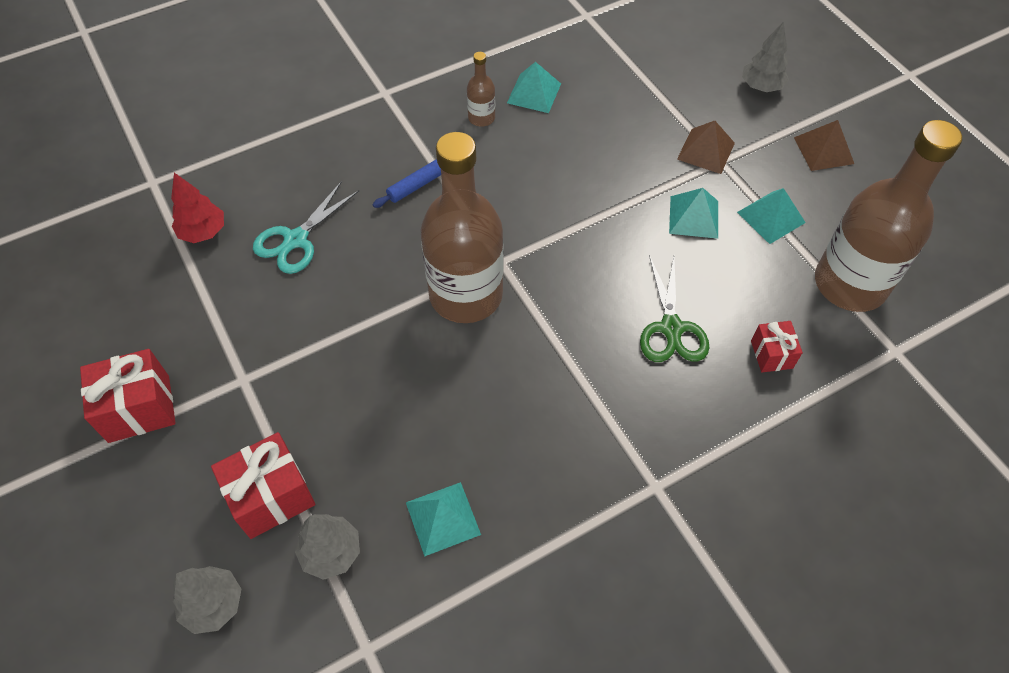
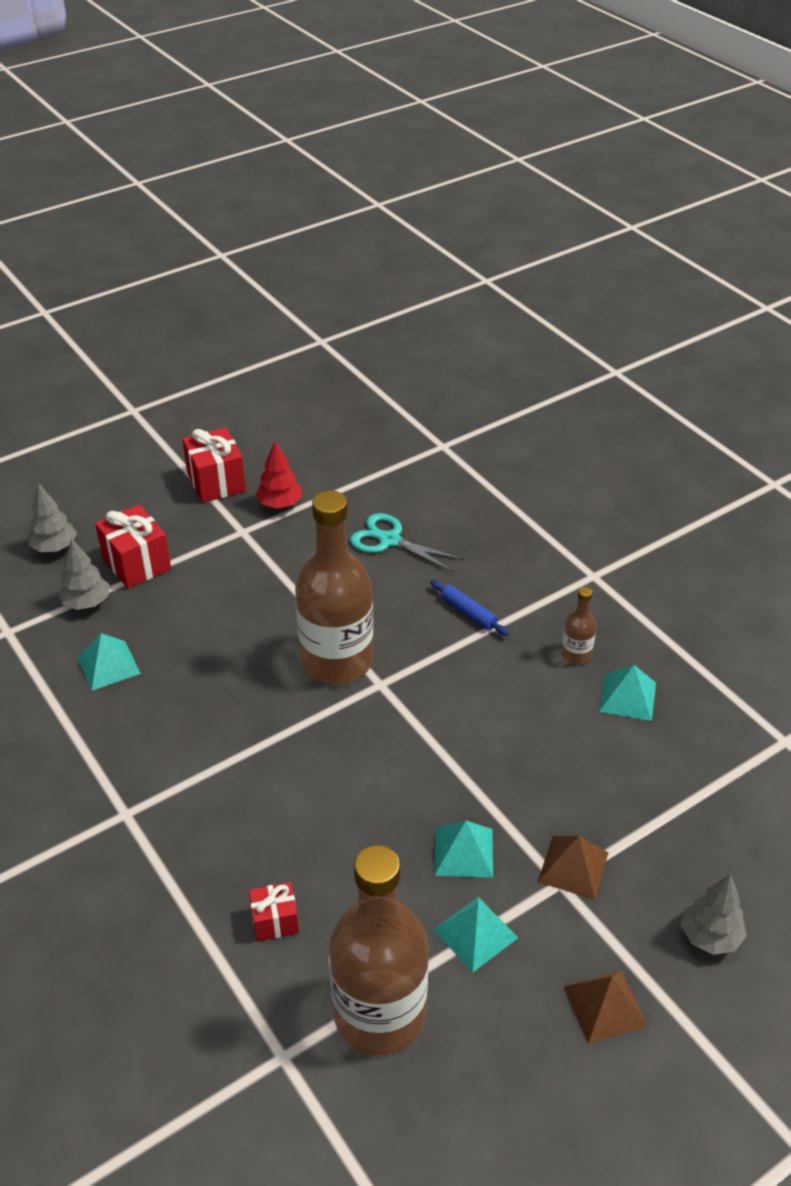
camera: 85 degrees right, 15 degrees down
red tree [171,173,224,243] -> red tree moved to [255,441,302,508]
green scissors [640,255,709,362] -> none

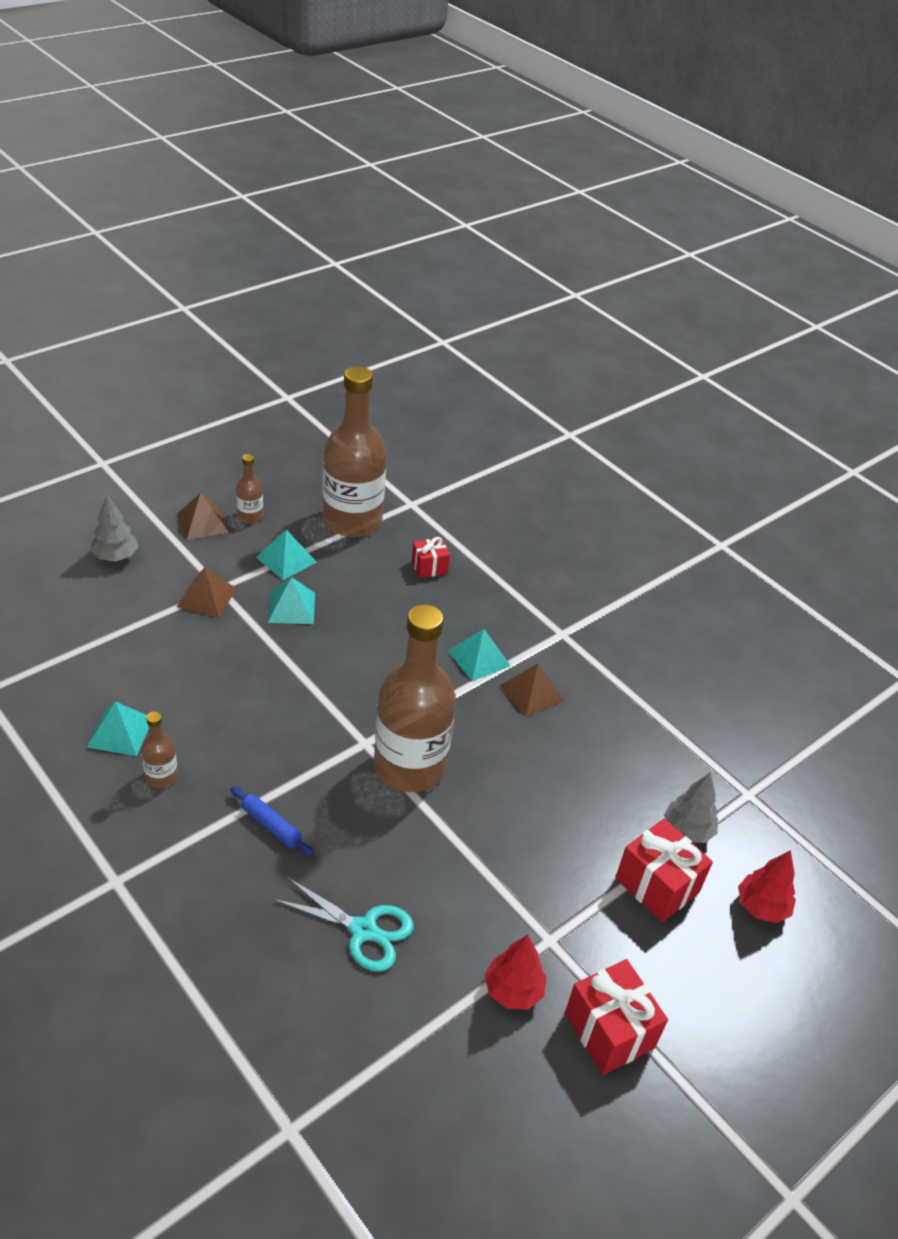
camera: 170 degrees right, 0 degrees up
grey tree [28,483,77,552] -> red tree [738,850,796,923]
turquoise pyramid [77,633,141,691] -> turquoise pyramid moved to [448,629,511,681]
none -> brown bottle [236,454,263,524]
none -> brown pyramid [500,664,564,717]

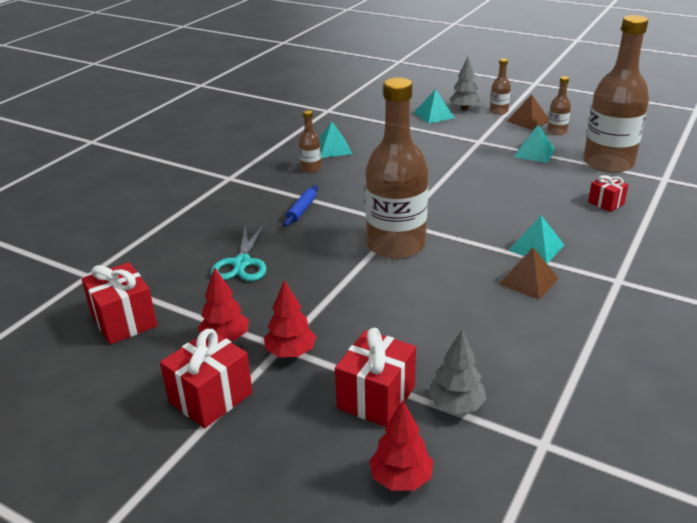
camera: 75 degrees right, 10 degrees down
brown pyramid [177,567,237,618] -> none
turquoise pyramid [268,577,315,624] -> turquoise pyramid moved to [414,89,455,124]
none -> red gift [82,262,157,344]
none -> red tree [264,280,316,357]
none -> brown bottle [490,59,511,115]

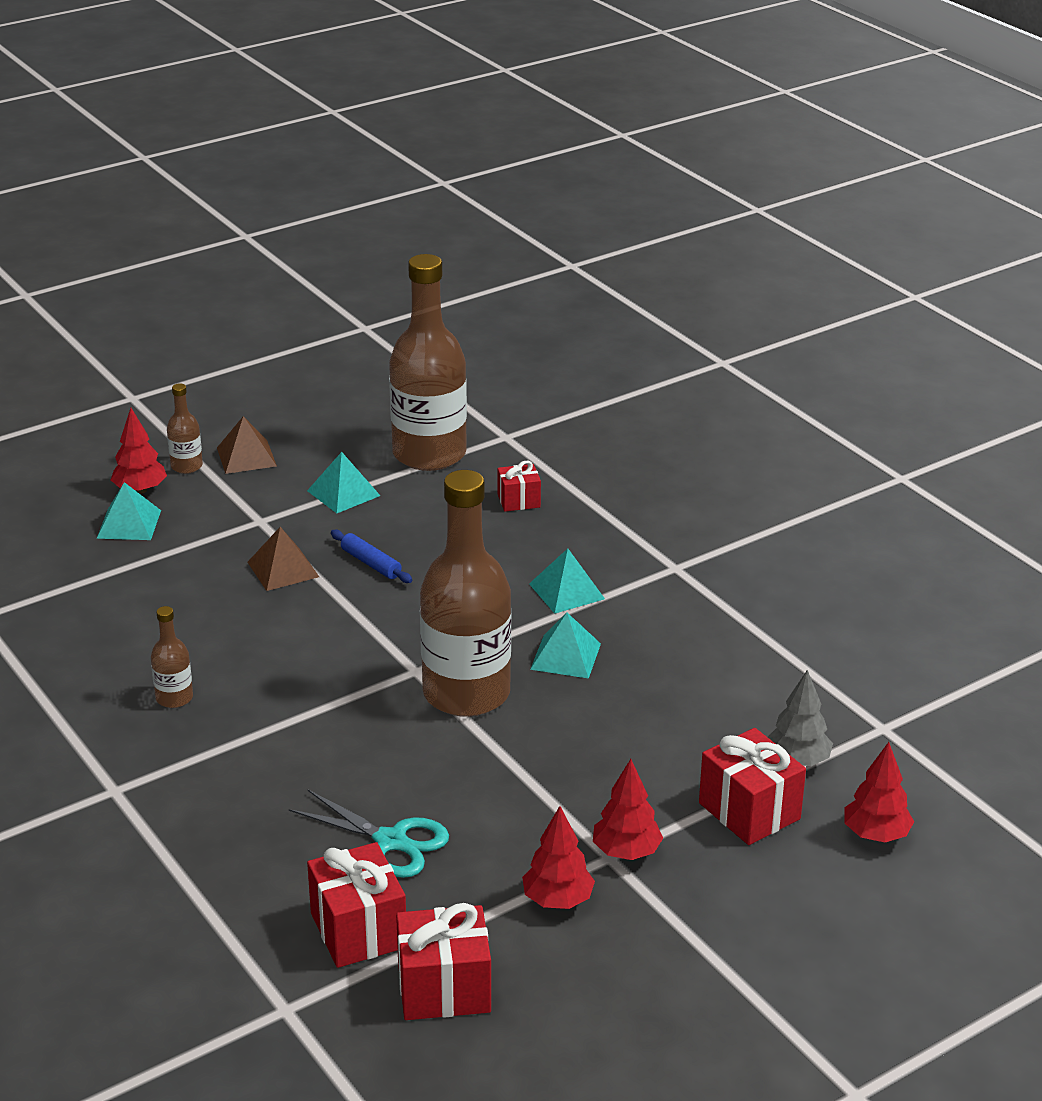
camera: 65 degrees left, 0 degrees up
red gift [160,329,253,428] -> red gift moved to [307,842,406,968]
blue rolling pin [284,185,318,227] -> blue rolling pin moved to [331,530,412,583]
turquoise pyramid [319,122,352,158] -> turquoise pyramid moved to [530,613,601,679]
grey tree [449,57,481,110] -> red tree [111,408,167,494]
brown pyramid [499,247,559,300] -> brown pyramid moved to [248,527,319,591]
brown bottle [547,76,571,135] -> none

